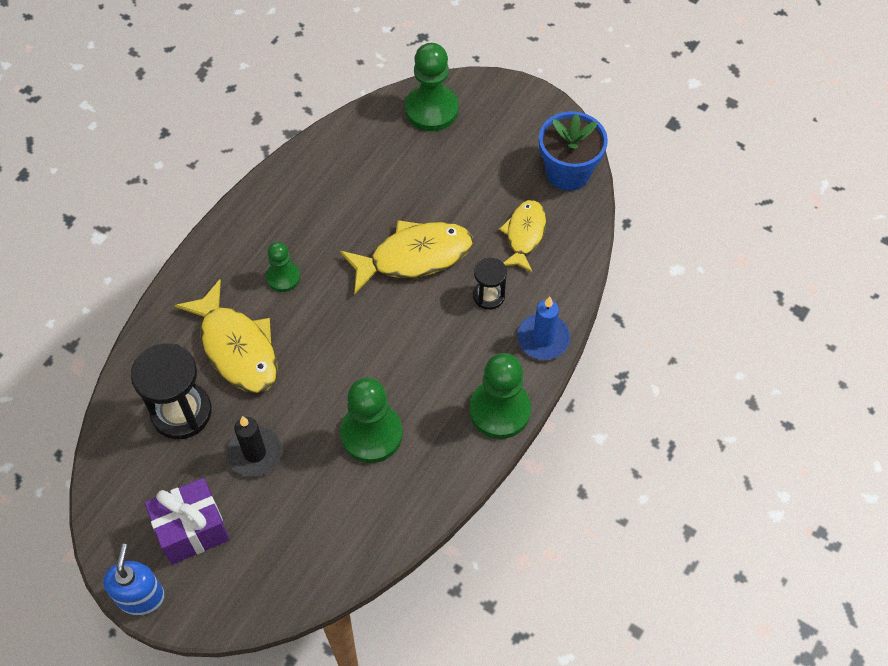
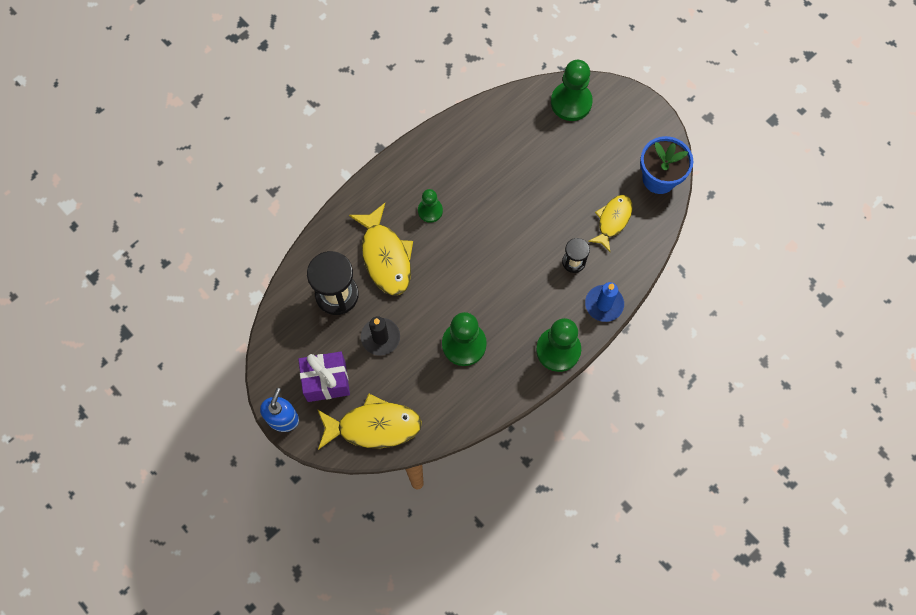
camera: 15 degrees right, 10 degrees up
yellow fish [340,220,473,294] -> yellow fish moved to [317,394,422,450]

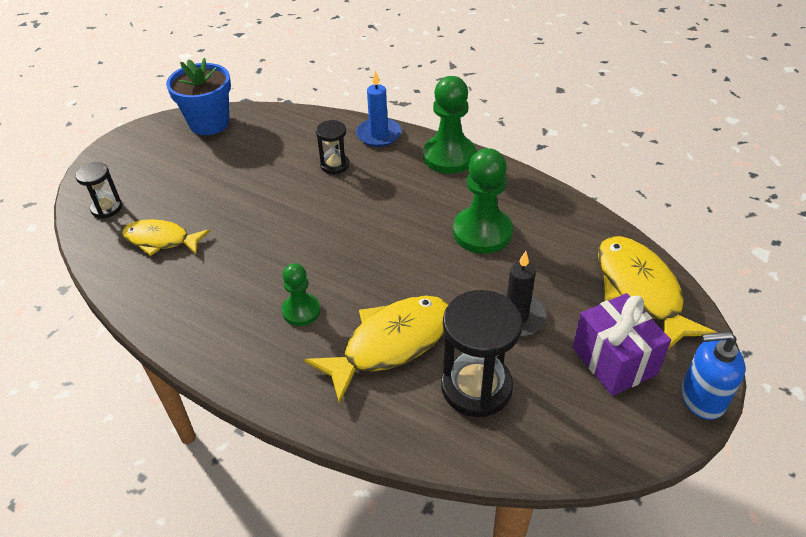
camera: 105 degrees left, 25 degrees down
green pawn [551,60,593,121] -> black hourglass [75,162,122,218]
yellow fish [588,195,633,252] -> yellow fish moved to [122,219,210,256]

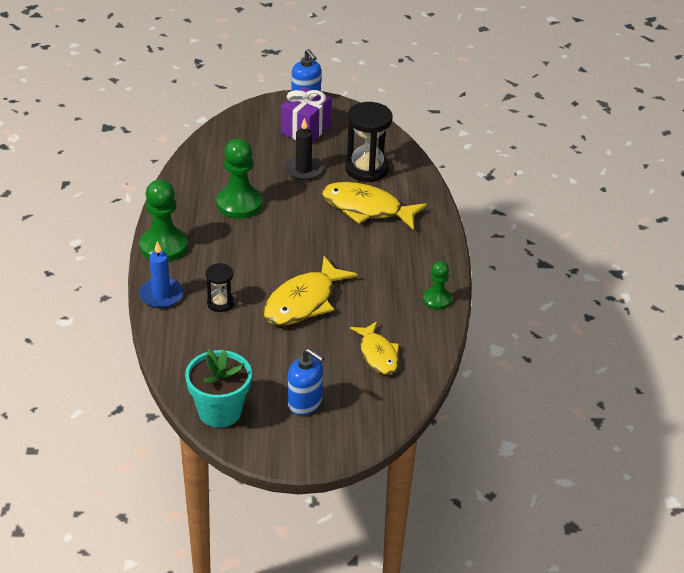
camera: 125 degrees left, 5 degrees down
black hourglass [75,162,122,218] -> none
blue flower pot [166,58,231,135] -> turquoise flower pot [185,349,252,428]
green pawn [282,263,321,326] -> green pawn moved to [423,261,452,310]
yellow fish [598,236,717,349] -> yellow fish moved to [263,256,358,325]
none -> blue soap dispenser [288,348,324,415]

